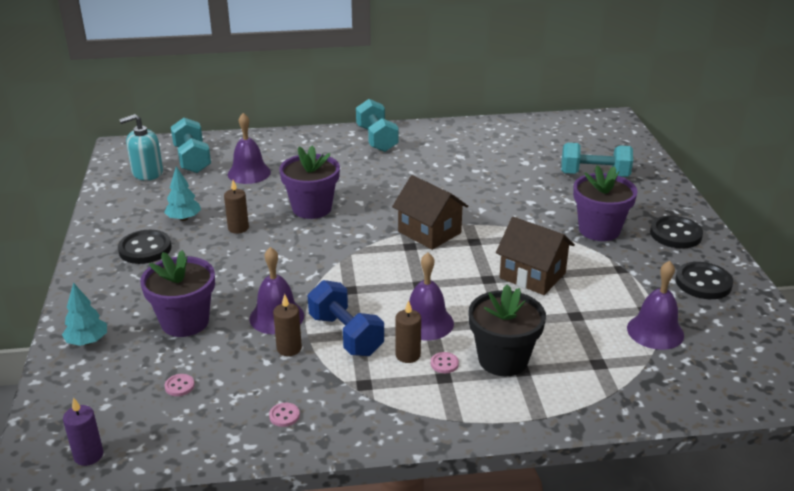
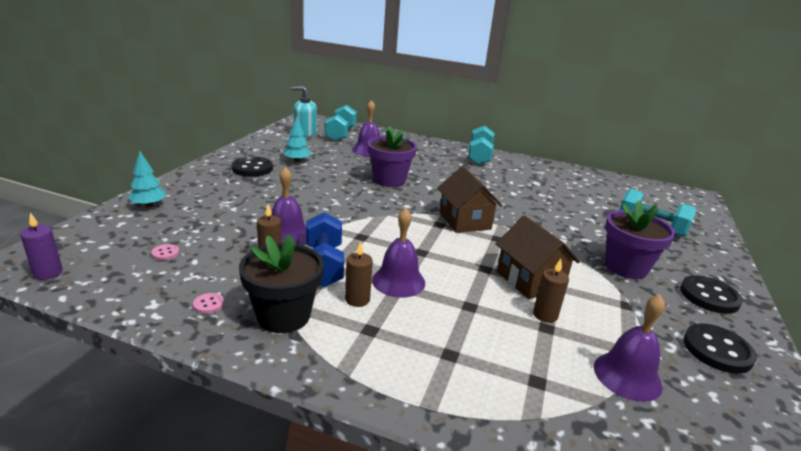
camera: 25 degrees right, 5 degrees down
purple flower pot [140,250,215,337] -> none
brown candle [224,180,249,234] -> brown candle moved to [533,259,569,323]
pink button [431,352,459,373] -> none
black flower pot [468,284,546,376] -> black flower pot moved to [239,235,324,333]

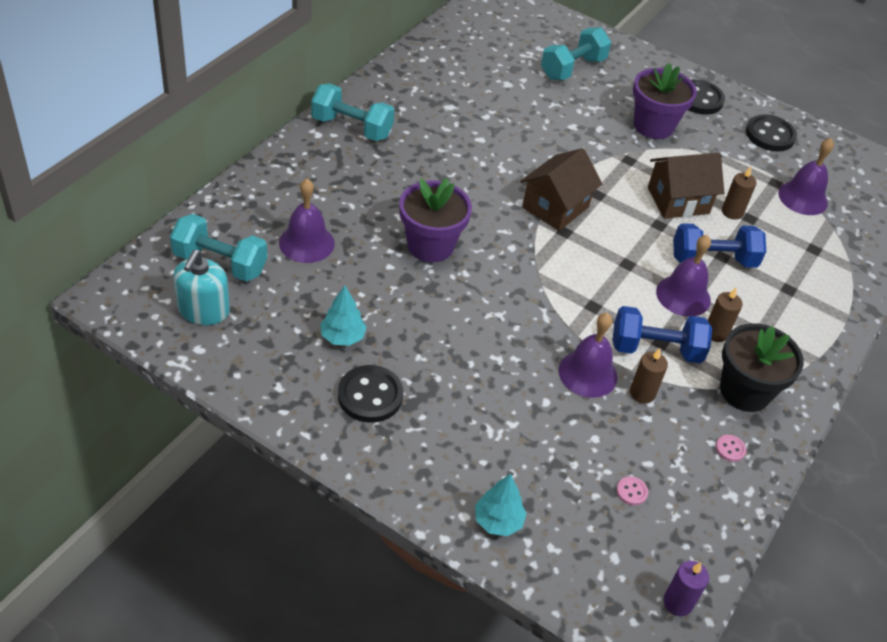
camera: 80 degrees left, 20 degrees up
brown house [437,166,502,233] -> brown house turned 45 degrees counterclockwise [520,148,602,231]
none -> blue dumbbell [673,223,766,268]

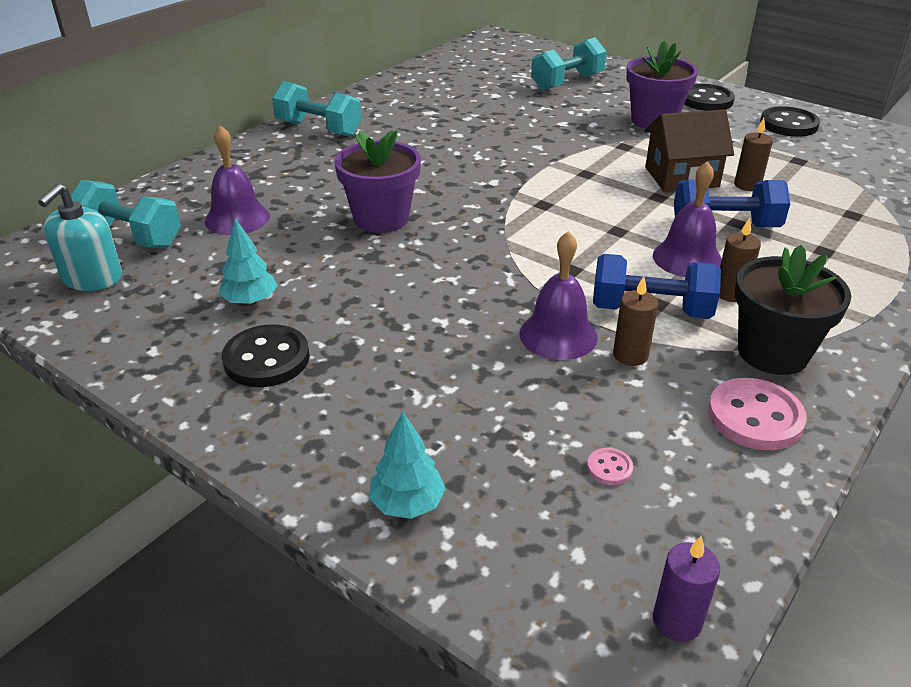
camera: 10 degrees right, 10 degrees down
brown house [520,148,602,231] -> none
pink button [716,435,746,462] -> pink button [708,378,807,450], size x2.18
purple bell [778,138,834,215] -> none

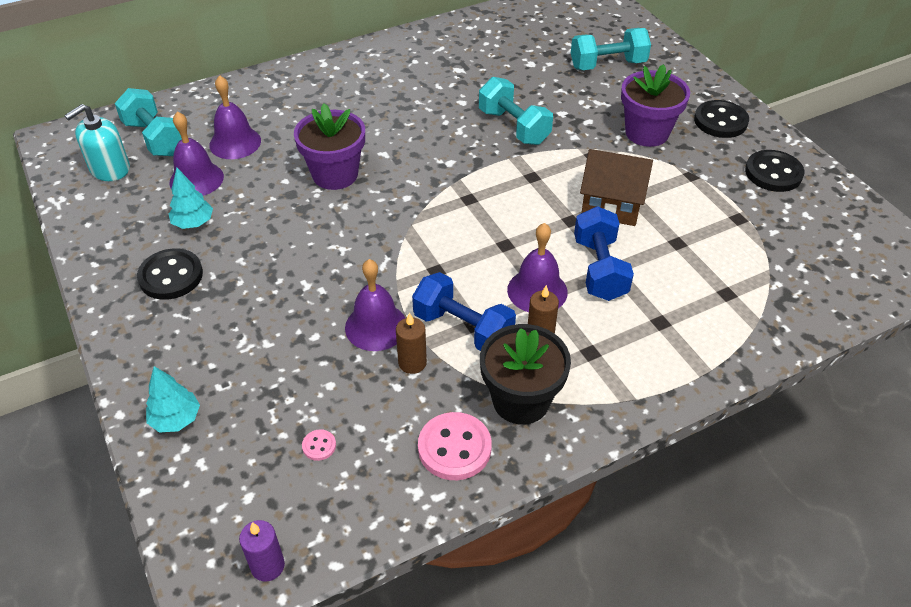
camera: 25 degrees right, 10 degrees up
turquoise dumbbell [272,81,361,137] -> turquoise dumbbell moved to [479,77,553,145]
blue dumbbell [674,179,790,227] -> blue dumbbell turned 60 degrees clockwise [574,206,634,301]
brown candle [734,118,773,191] -> none
none -> purple bell [169,111,224,196]

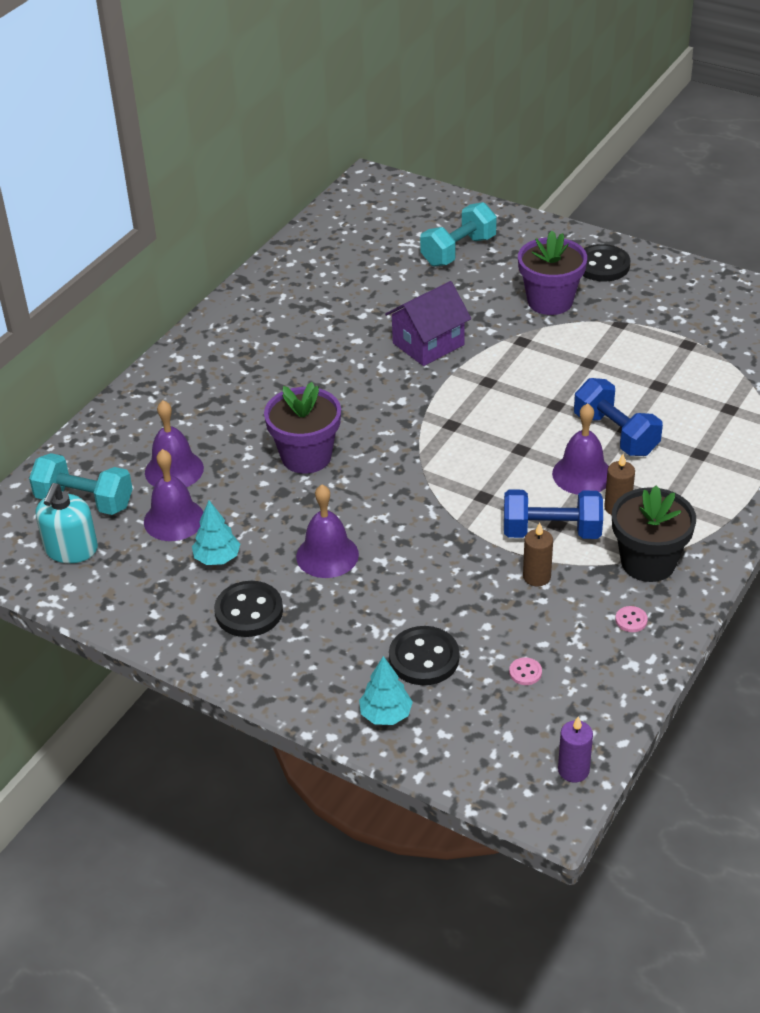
camera: 30 degrees left, 5 degrees down
purple bell [345,259,405,351] -> purple bell moved to [296,485,359,578]
pink button [418,412,492,480] -> pink button [615,606,648,632], size x0.46
turquoise dumbbell [479,77,553,145] -> purple house [385,281,471,366]
brown house [580,149,653,226] -> none
black button [745,150,805,192] -> black button moved to [389,626,459,685]

